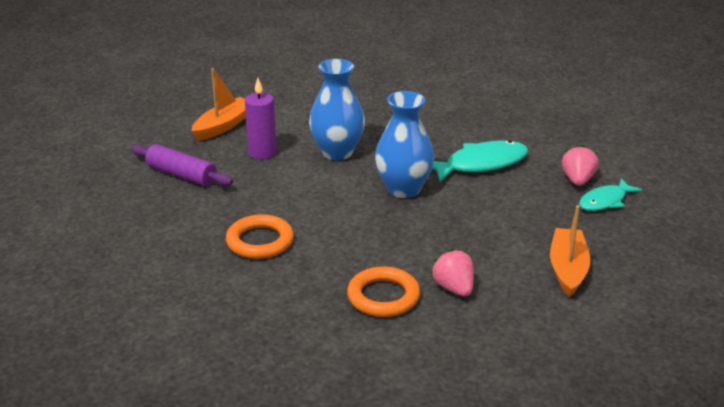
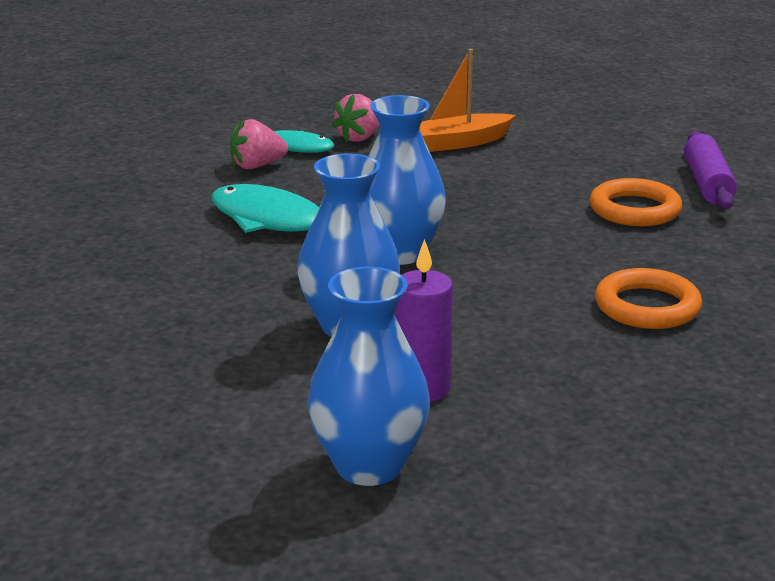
camera: 120 degrees left, 5 degrees down
purple rolling pin [131,144,233,186] -> purple rolling pin moved to [684,131,737,210]
orange boat [192,68,246,141] -> blue vase [307,267,430,486]
pink strawberry [431,248,474,297] -> pink strawberry moved to [332,94,379,142]

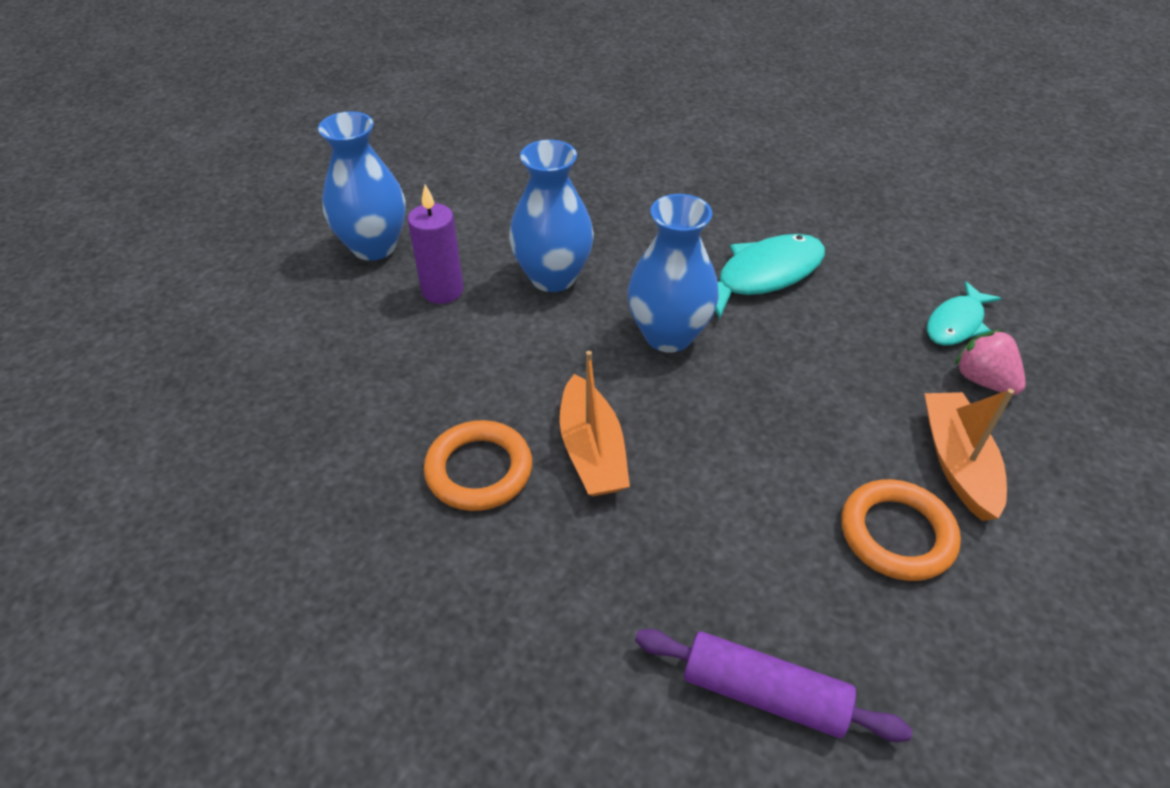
camera: 110 degrees right, 20 degrees up
pink strawberry [230,119,288,169] -> none
orange ring [590,178,682,226] -> orange ring moved to [841,479,961,581]
none -> orange boat [560,351,630,496]

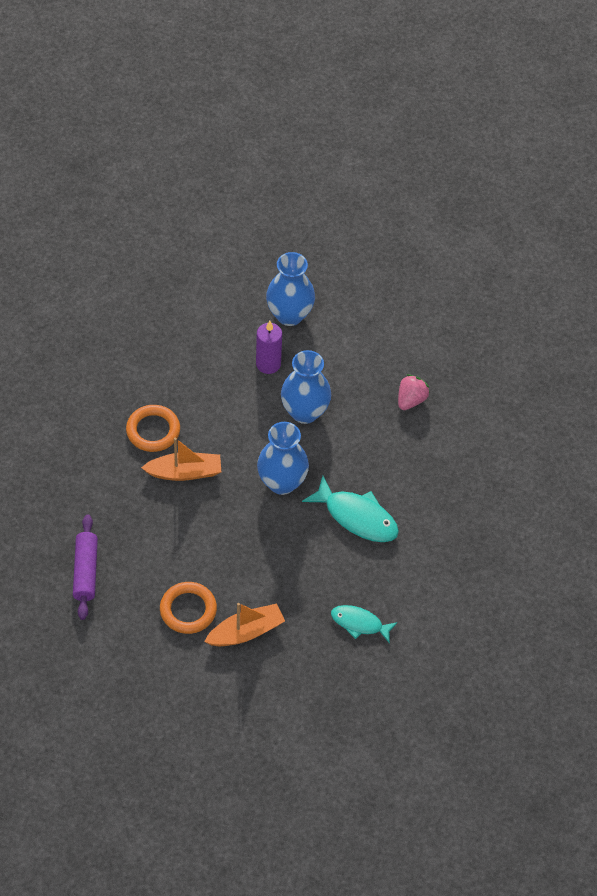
camera: 65 degrees right, 10 degrees up
orange boat [560,351,630,496] -> orange boat turned 150 degrees counterclockwise [141,438,221,481]
pink strawberry [954,330,1026,395] -> pink strawberry moved to [398,374,430,410]

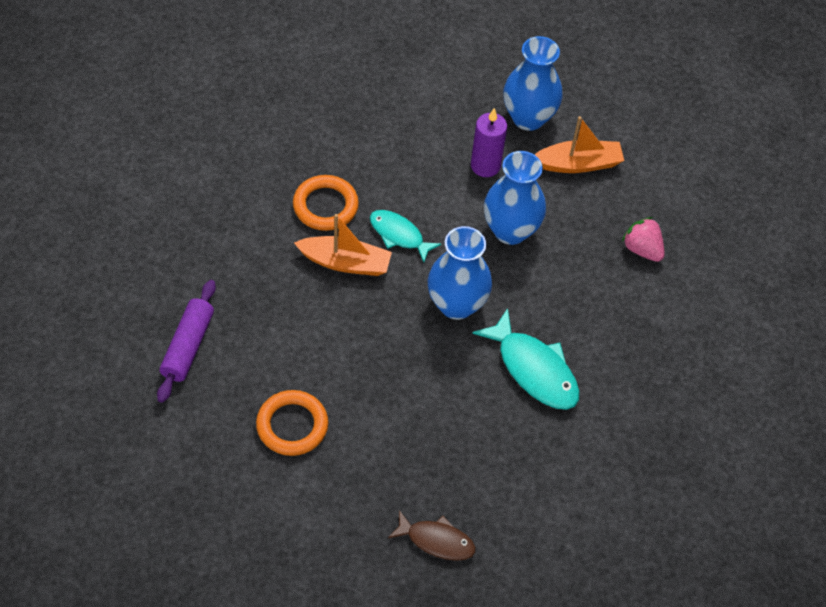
camera: 15 degrees right, 0 degrees up
orange boat [204,603,285,646] -> orange boat moved to [535,116,624,173]
turquoise fish [331,605,398,644] -> turquoise fish moved to [370,210,441,262]
pink strawberry [398,374,430,410] -> pink strawberry turned 90 degrees counterclockwise [622,217,665,262]
none -> brown fish [388,510,476,561]

